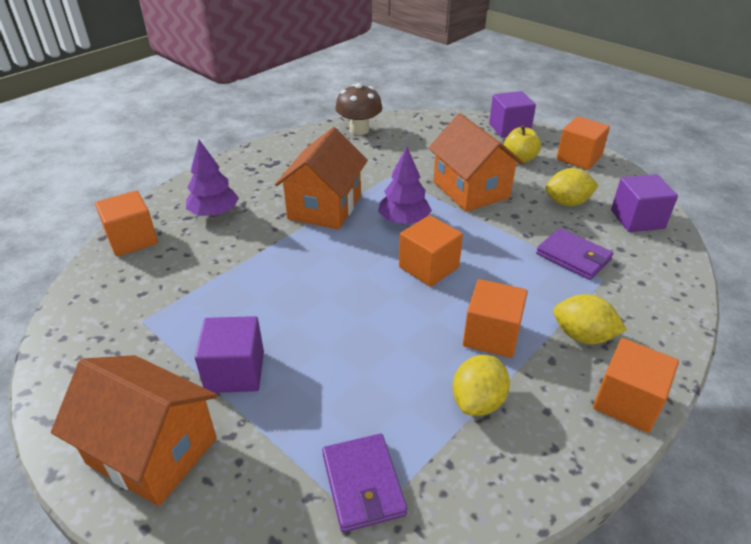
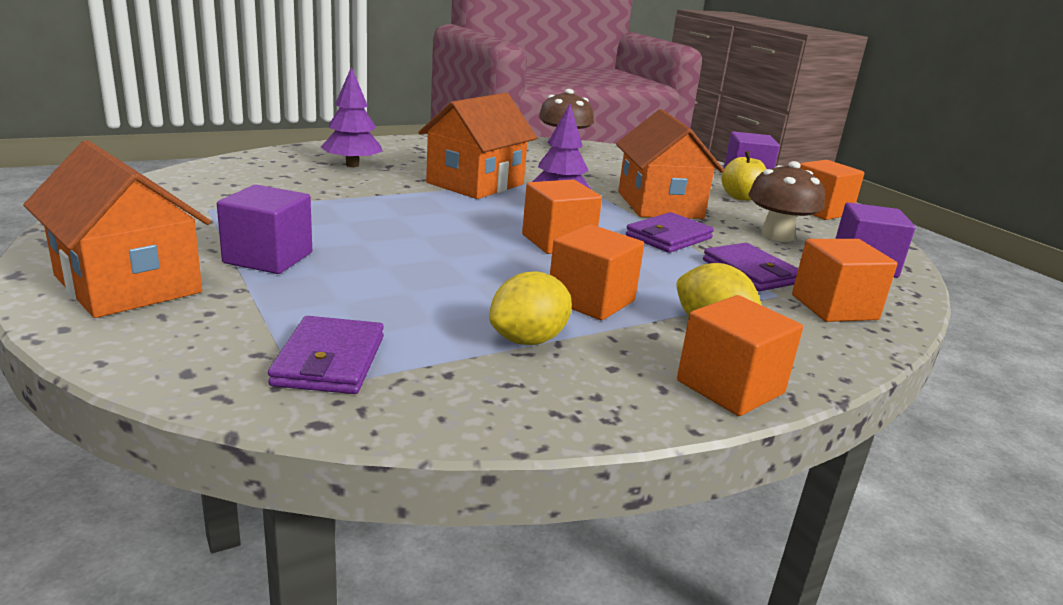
camera: 15 degrees right, 15 degrees down
orange cube [95,190,158,256] -> orange cube moved to [792,239,897,322]
yellow lemon [545,168,598,206] -> brown mushroom [748,161,825,242]
none -> purple wallet [626,212,714,253]

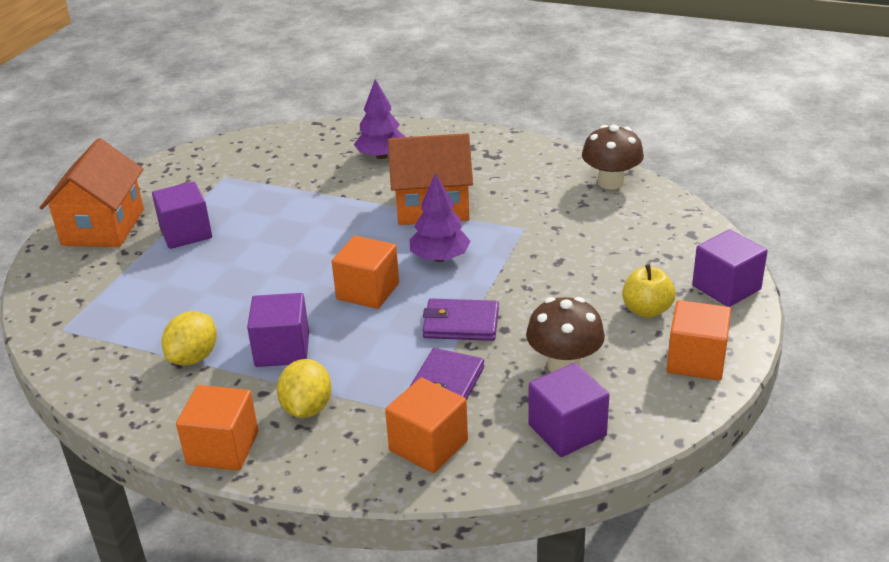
camera: 55 degrees right, 10 degrees up
purple wallet [268,316,384,394] -> none
yellow lemon [489,272,572,345] -> yellow lemon turned 75 degrees counterclockwise [162,311,217,365]
orange cube [550,224,644,320] -> purple cube [247,293,309,367]
orange house [616,109,724,219] -> none

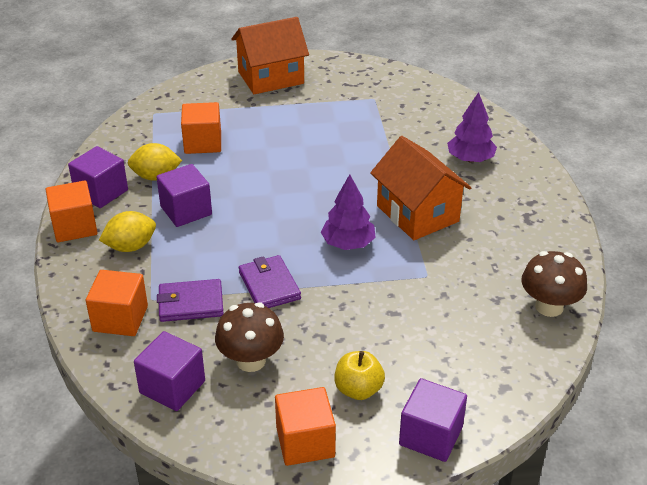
camera: 60 degrees right, 5 degrees up
purple cube [152,181,212,249] -> purple cube moved to [68,146,128,208]
orange cube [332,236,399,309] -> orange cube moved to [181,102,221,154]

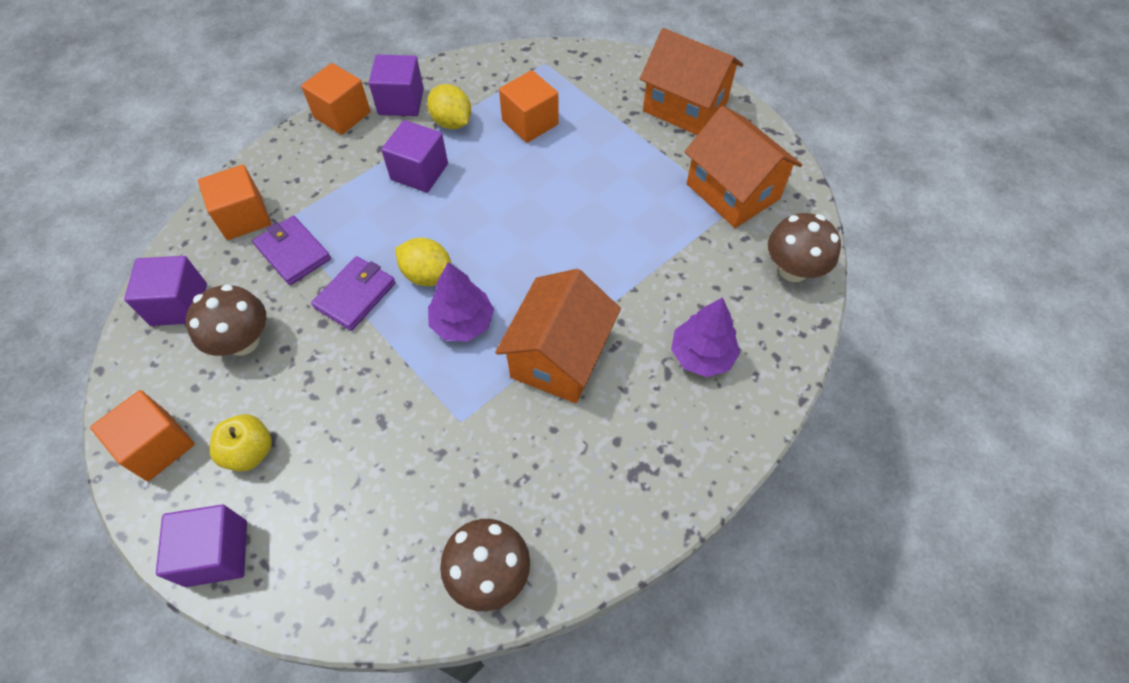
camera: 55 degrees right, 20 degrees up
yellow lemon [99,211,156,252] -> yellow lemon moved to [395,238,452,286]
none -> orange house [685,106,802,228]
none -> brown mushroom [768,213,841,282]

